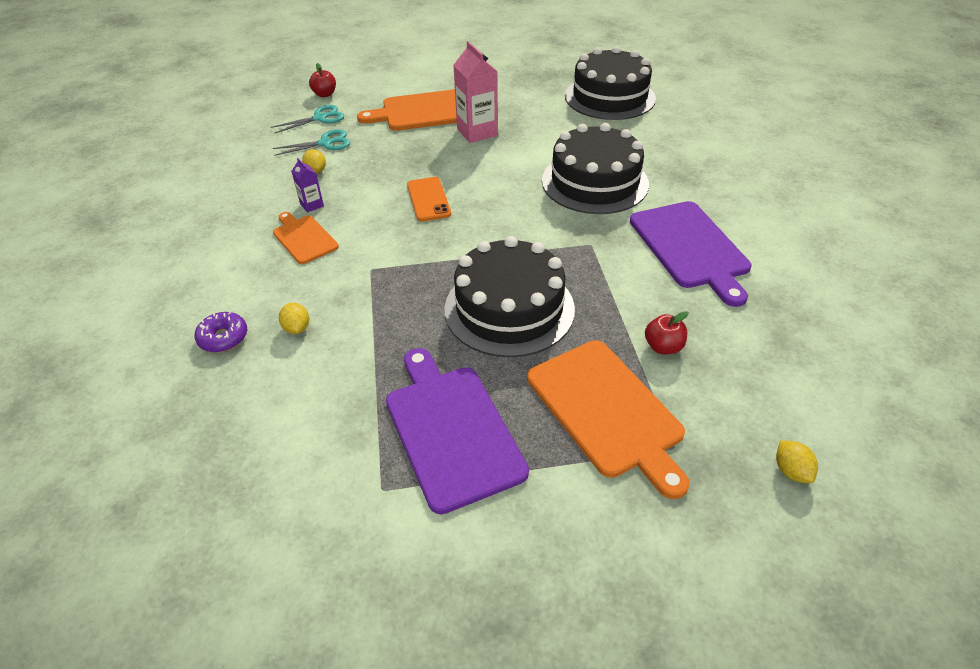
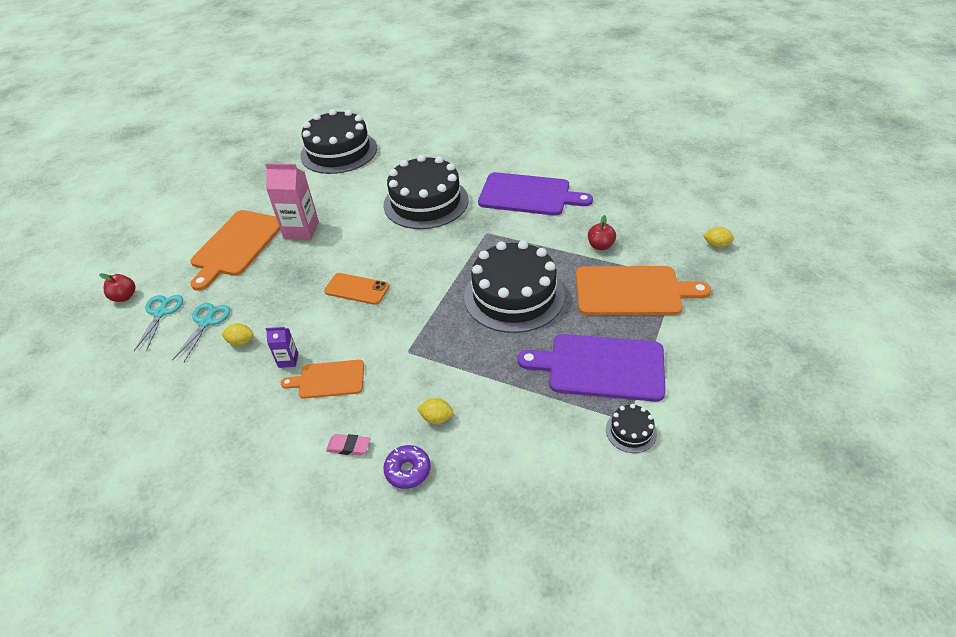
camera: 55 degrees left, 0 degrees up
none -> pink eraser [326,434,370,456]
none -> black cake [606,404,657,453]

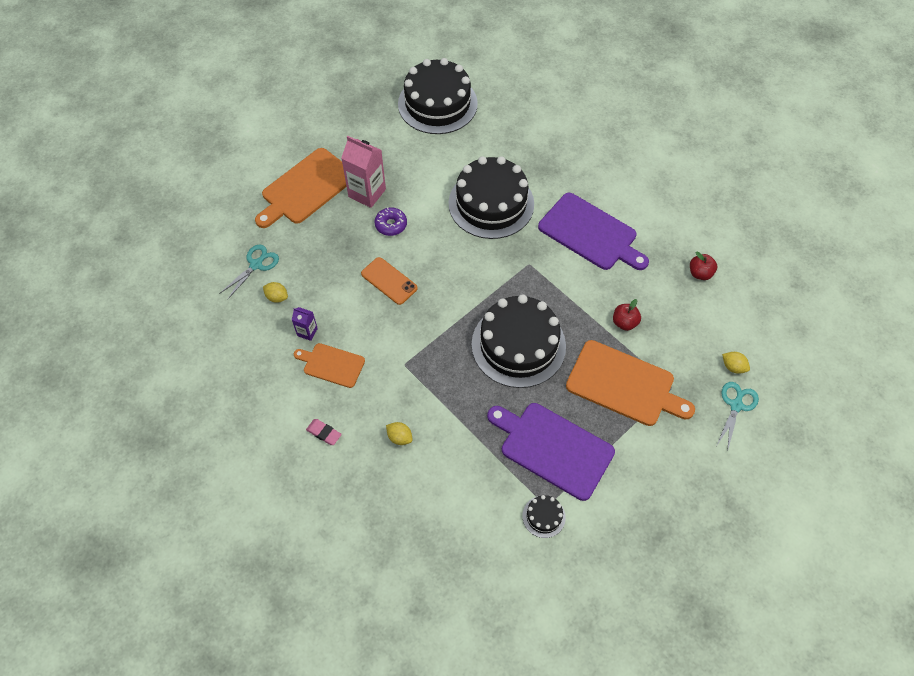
camera: 20 degrees right, 15 degrees up
red apple [99,273,135,302] -> red apple moved to [690,252,717,280]
turquoise scissors [134,295,183,352] -> turquoise scissors moved to [717,382,759,452]
purple donut [383,445,431,489] -> purple donut moved to [374,207,407,236]

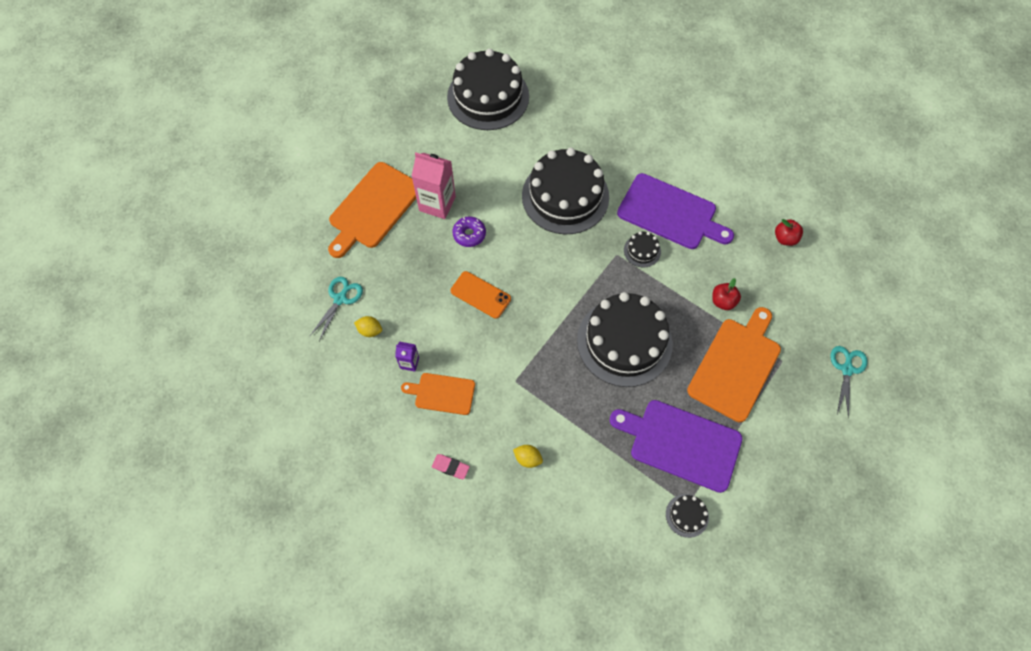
camera: 10 degrees left, 5 degrees up
orange cutting board [566,340,695,426] -> orange cutting board turned 75 degrees counterclockwise [687,307,781,422]
yellow lemon [722,352,750,374] -> none
none -> black cake [624,231,661,268]

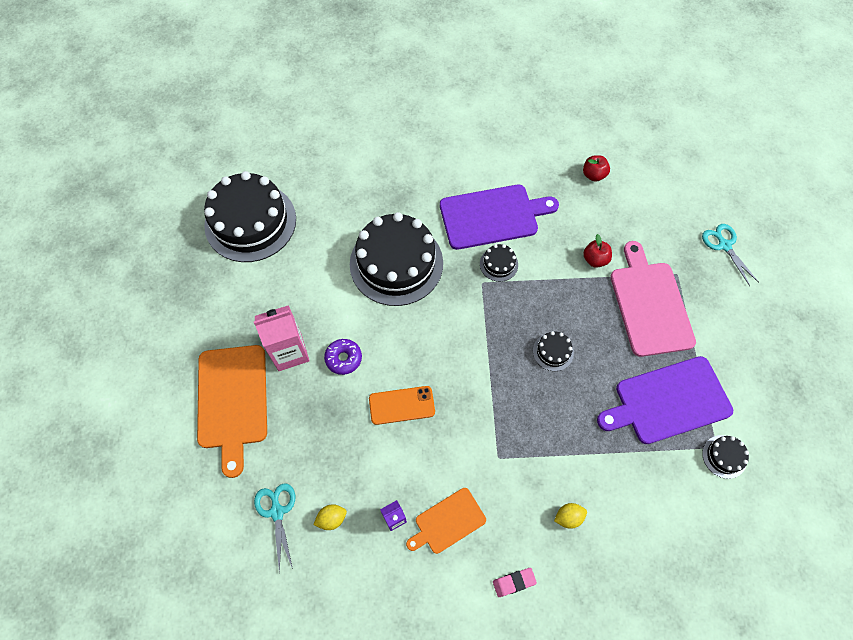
camera: 40 degrees left, 0 degrees up
black cake [577,292,673,387] -> black cake [533,331,574,371], size x0.41
orange cutting board [687,307,781,422] -> pink cutting board [610,241,696,357]

